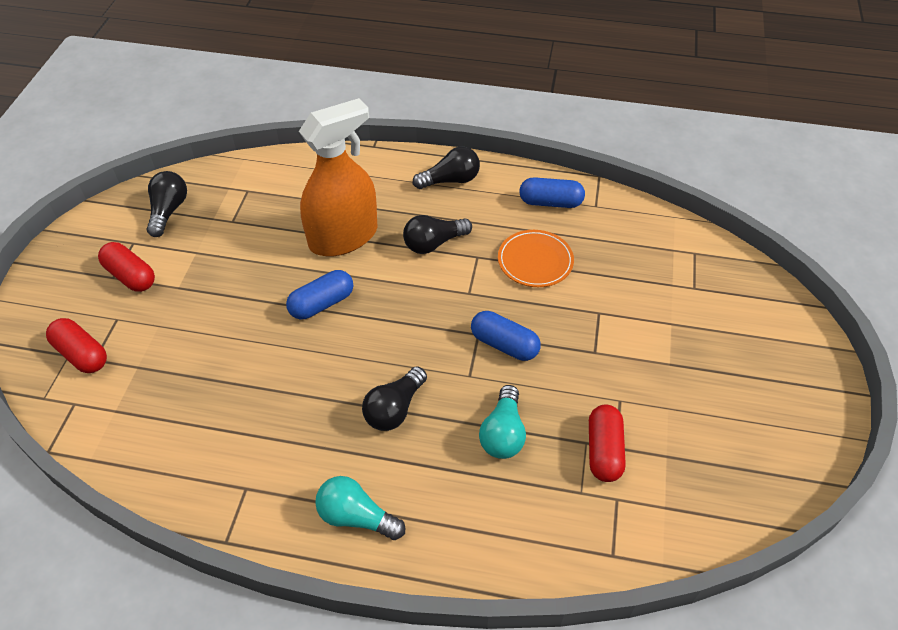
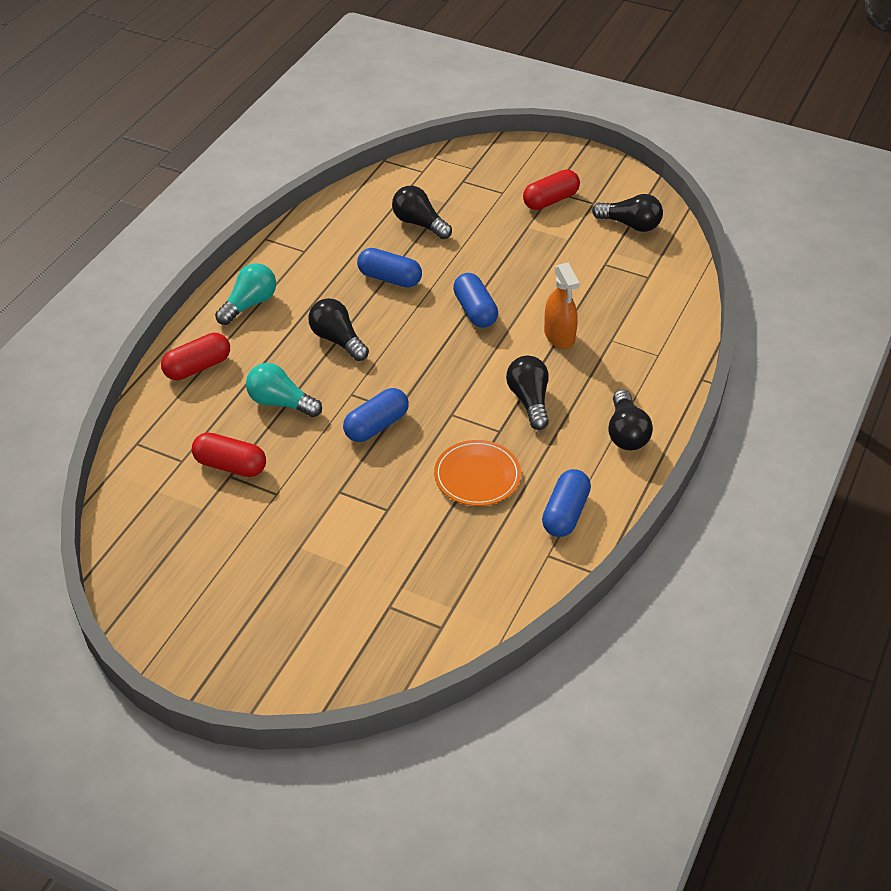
camera: 105 degrees right, 5 degrees down
red capsule [46,318,107,373] -> red capsule moved to [161,333,230,380]
orange spray bottle [299,98,378,256] -> orange spray bottle [544,263,580,349], size x0.55
none -> blue capsule [357,248,422,288]
none -> black light bulb [392,186,452,239]

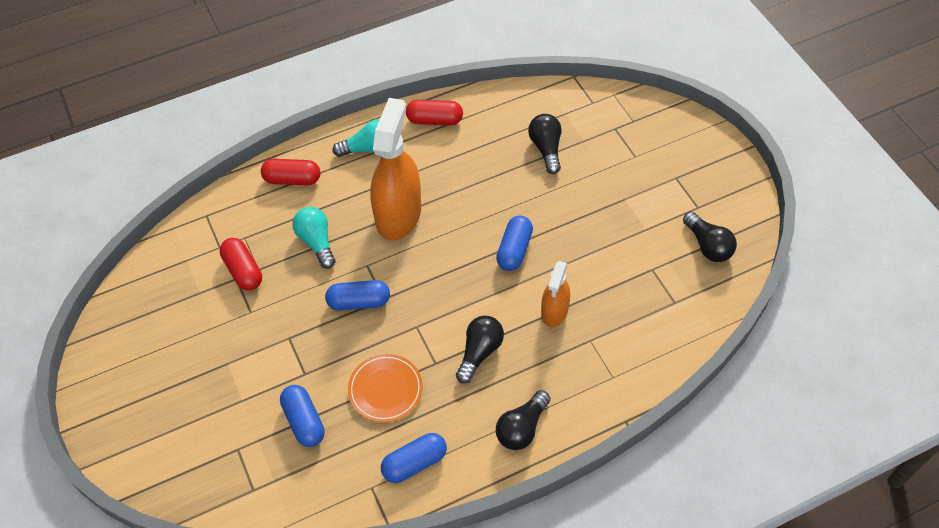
camera: 40 degrees right, 10 degrees up
black light bulb [308,298,369,361] -> orange spray bottle [370,98,421,240]
blue capsule [357,248,422,288] -> blue capsule moved to [280,385,325,447]
red capsule [523,169,580,210] -> red capsule moved to [406,100,463,126]

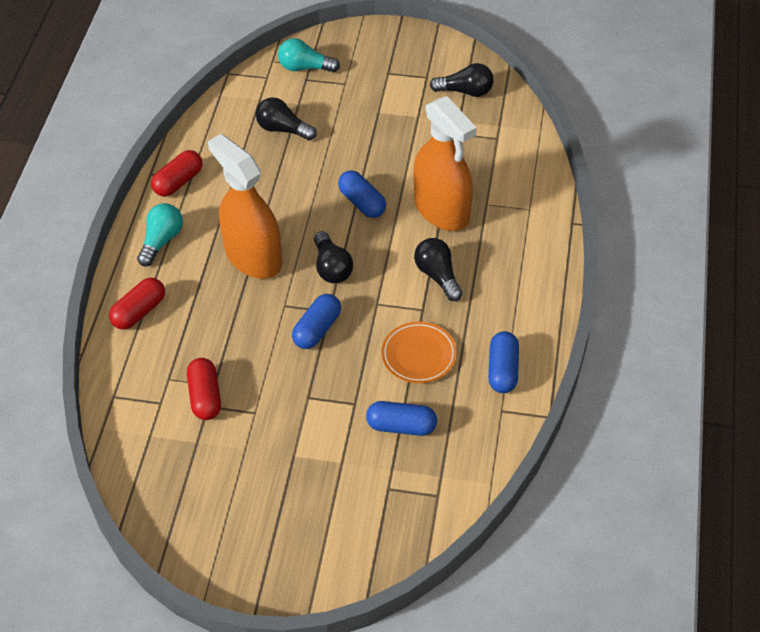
camera: 55 degrees left, 5 degrees down
red capsule [220,238,262,290] -> red capsule turned 75 degrees clockwise [187,358,221,420]
turquoise light bulb [292,207,336,269] -> turquoise light bulb moved to [278,38,340,72]
black light bulb [496,390,550,450] -> black light bulb moved to [314,231,353,283]
orange spray bottle [541,261,570,327] -> orange spray bottle [413,96,477,231], size x1.82

